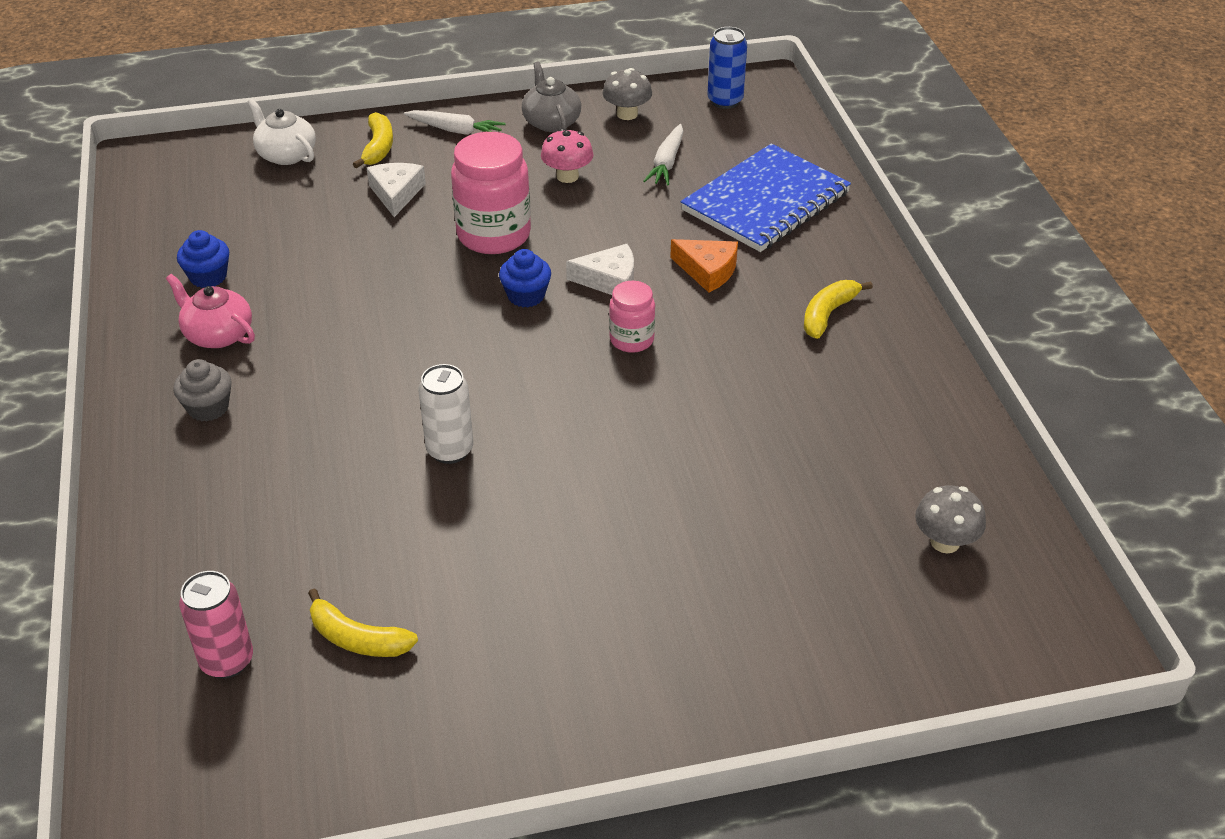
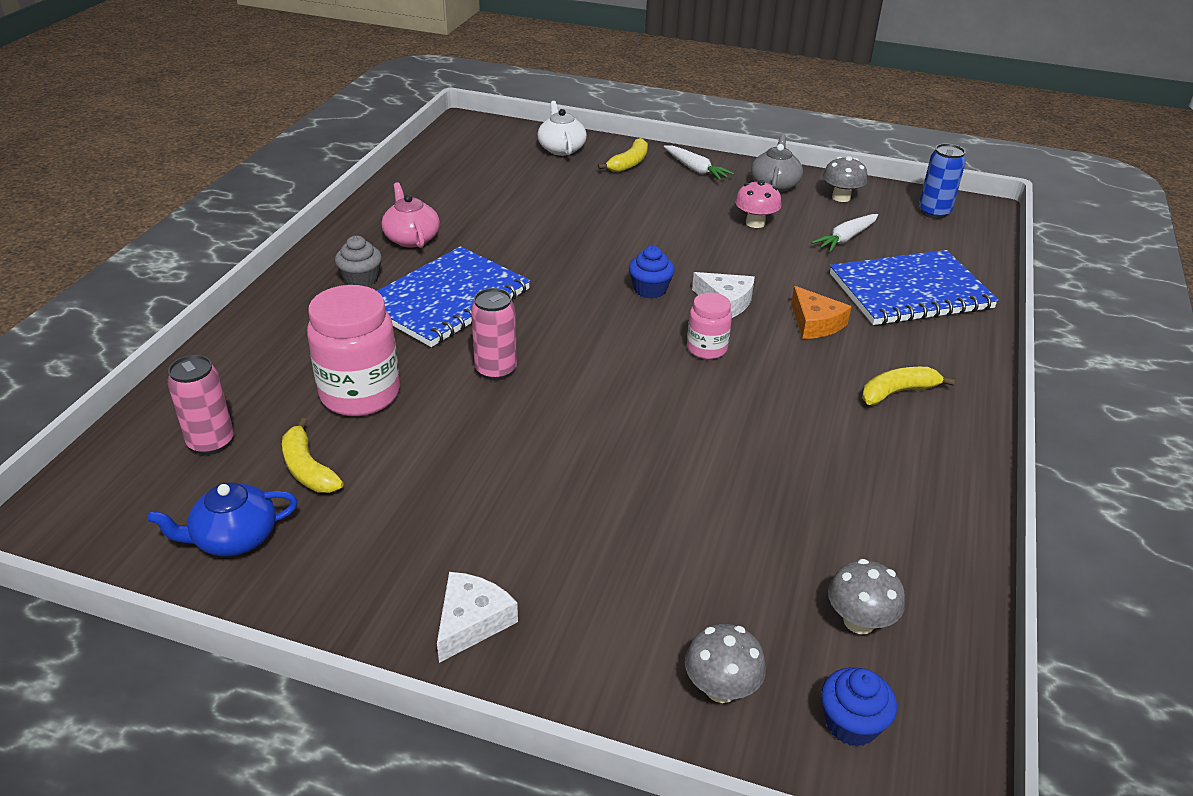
camera: 30 degrees right, 5 degrees down
blue cupcake [177,230,229,288] -> blue cupcake moved to [821,667,897,746]
white cheese [367,163,426,217] -> white cheese moved to [437,572,518,663]
white can [418,364,473,464] -> pink can [471,288,517,381]
pink jar [451,132,531,254] -> pink jar moved to [307,285,400,416]
none -> blue teapot [147,482,298,557]
none -> blue notebook [377,246,531,347]
none -> grey mushroom [685,624,766,703]

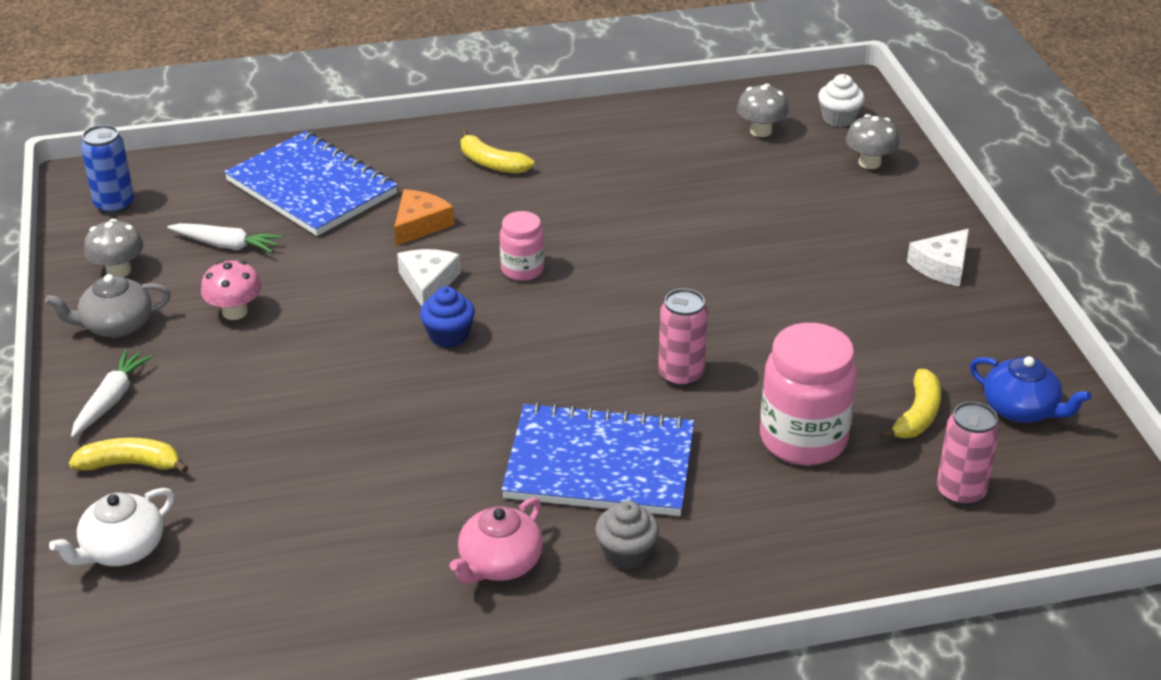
camera: 120 degrees left, 0 degrees up
white cheese [437,572,518,663] -> white cheese turned 45 degrees counterclockwise [907,229,969,286]
blue cupcake [821,667,897,746] -> white cupcake [818,74,865,127]

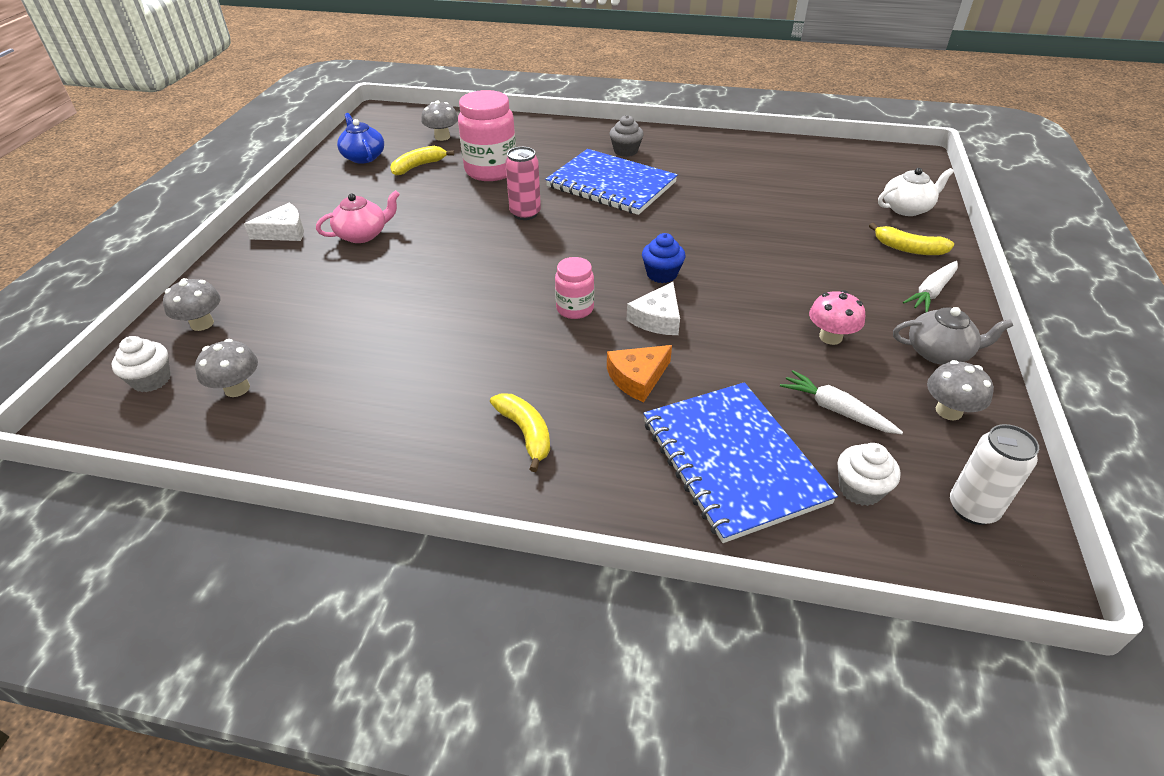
camera: 155 degrees left, 5 degrees up
blue can [81,125,134,214] -> white can [950,424,1039,525]
pink teapot [450,497,543,584] -> pink teapot moved to [316,190,400,243]
pink can [937,401,1000,506] -> grey mushroom [421,101,458,141]
none -> white cupcake [838,443,900,506]

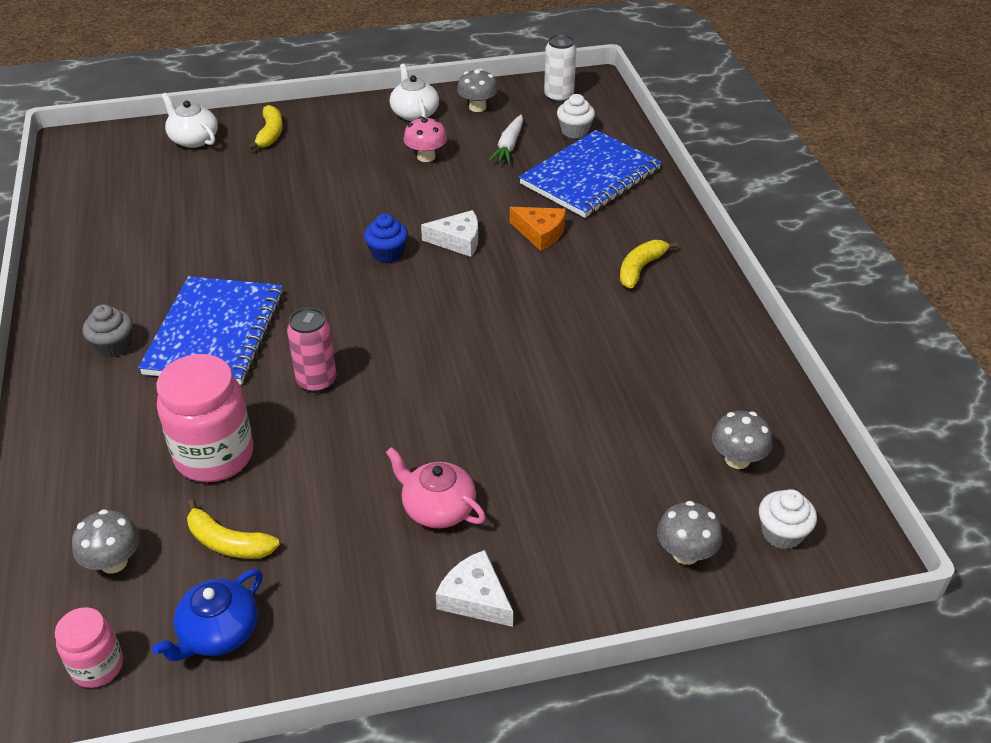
camera: 115 degrees left, 0 degrees up
pink jar [555,257,594,319] -> pink jar moved to [55,607,123,688]
grey teapot [893,307,1013,365] -> white teapot [390,64,439,121]
white carrot [903,261,958,312] -> none

